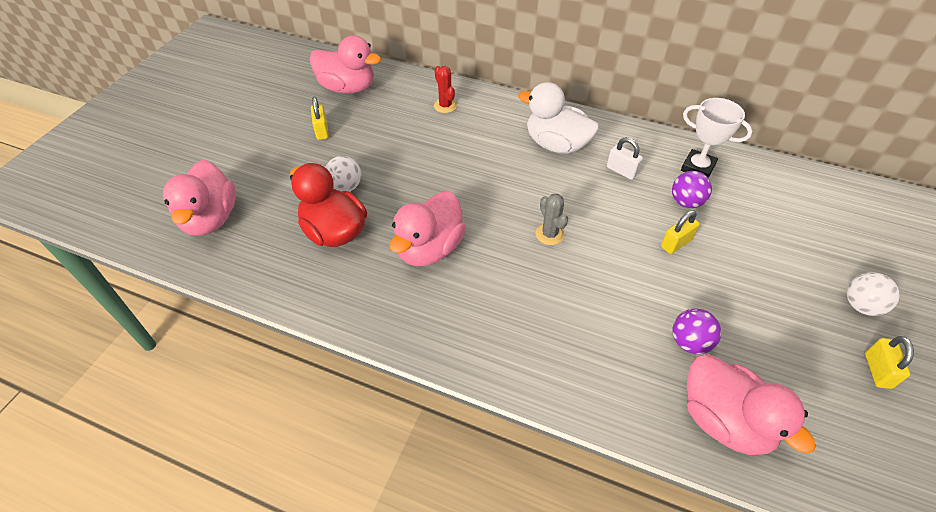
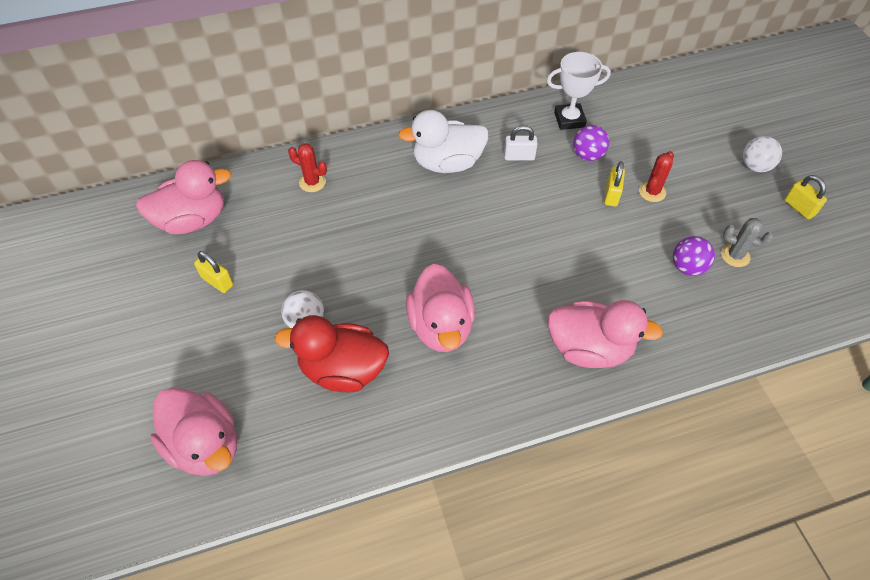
camera: 40 degrees left, 5 degrees up
grey cactus [535,194,568,245] -> grey cactus moved to [721,218,774,267]
pink duck [686,354,816,455] -> pink duck moved to [548,300,663,368]
none -> red cactus [639,151,674,202]

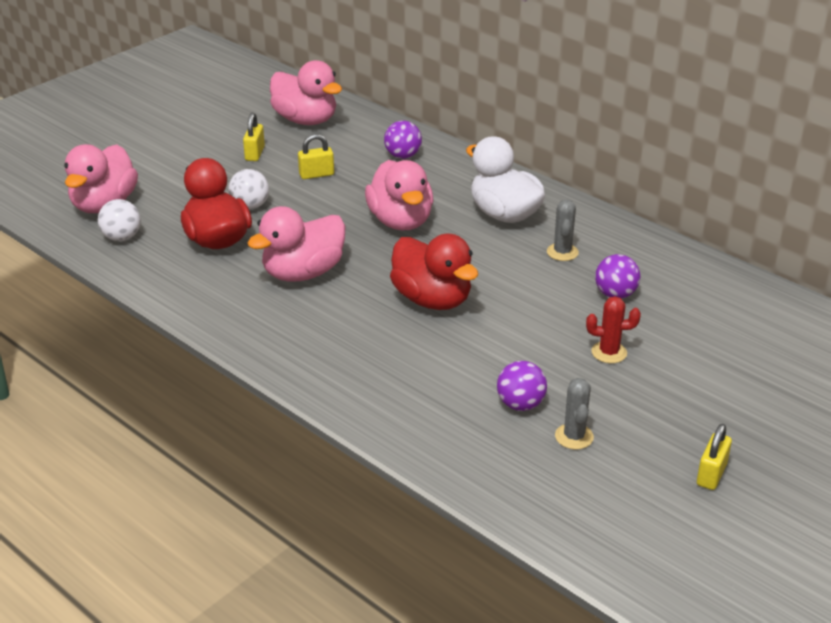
camera: 60 degrees right, 20 degrees down
red cactus [288,143,327,192] -> purple ball [384,121,422,159]
white padlock [504,125,538,160] -> grey cactus [547,200,579,261]
white trophy [547,52,611,130] -> none
pink duck [548,300,663,368] -> pink duck moved to [365,160,433,230]
yellow padlock [604,161,625,207] -> yellow padlock moved to [298,134,334,179]
white ball [743,136,782,172] -> white ball moved to [98,199,141,241]
none -> red duck [390,234,478,310]

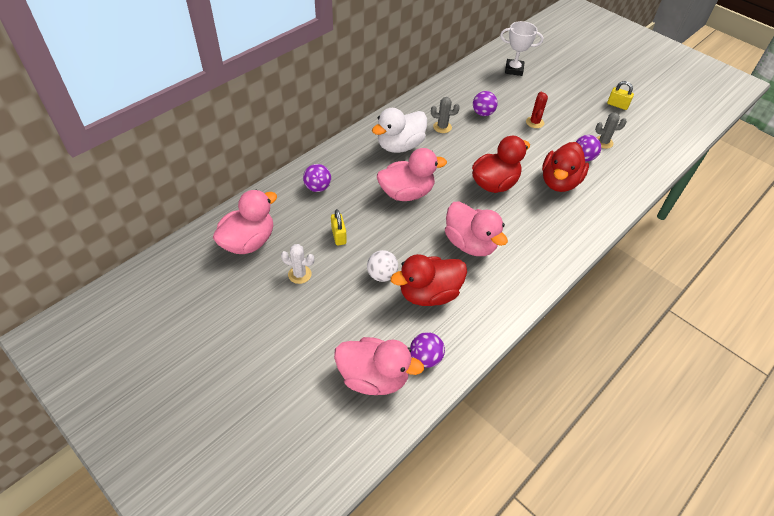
camera: 90 degrees left, 15 degrees up
white ball [98,199,141,241] -> purple ball [410,332,445,368]
yellow padlock [243,113,265,161] -> white cactus [281,244,314,284]
none -> white trophy [500,21,543,76]
none -> red duck [542,142,589,192]

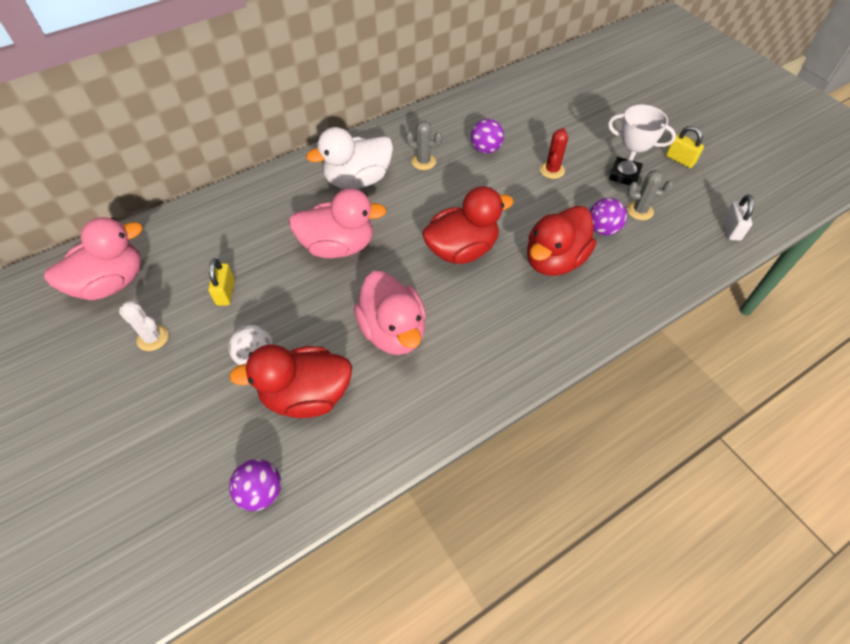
camera: 15 degrees right, 5 degrees up
purple ball [303,164,331,192] -> none
pink duck [334,337,424,395] -> none
white trophy [500,21,543,76] -> white trophy moved to [608,105,676,185]
none -> white padlock [723,195,754,241]

